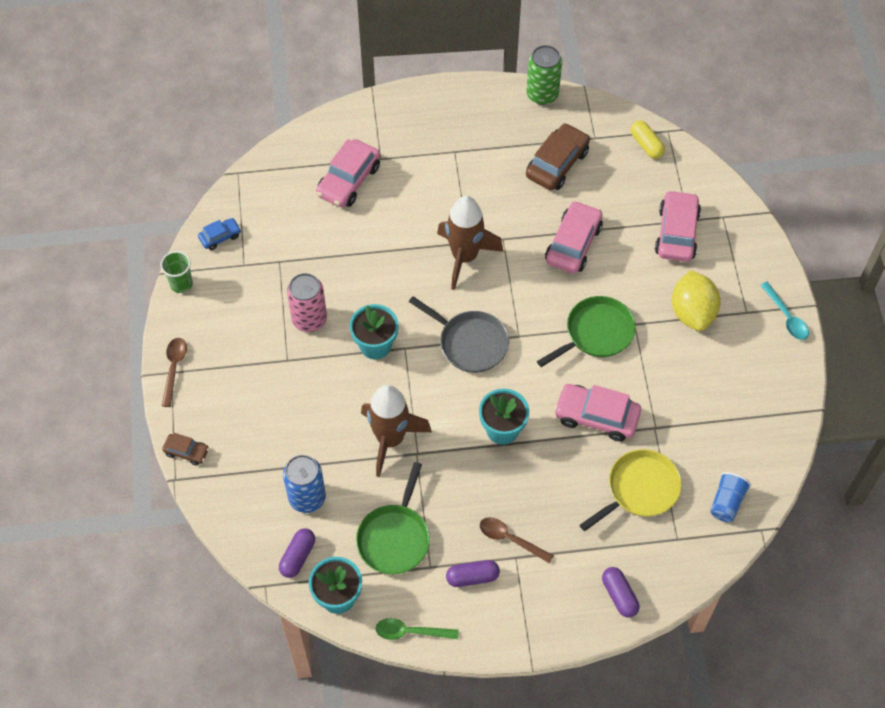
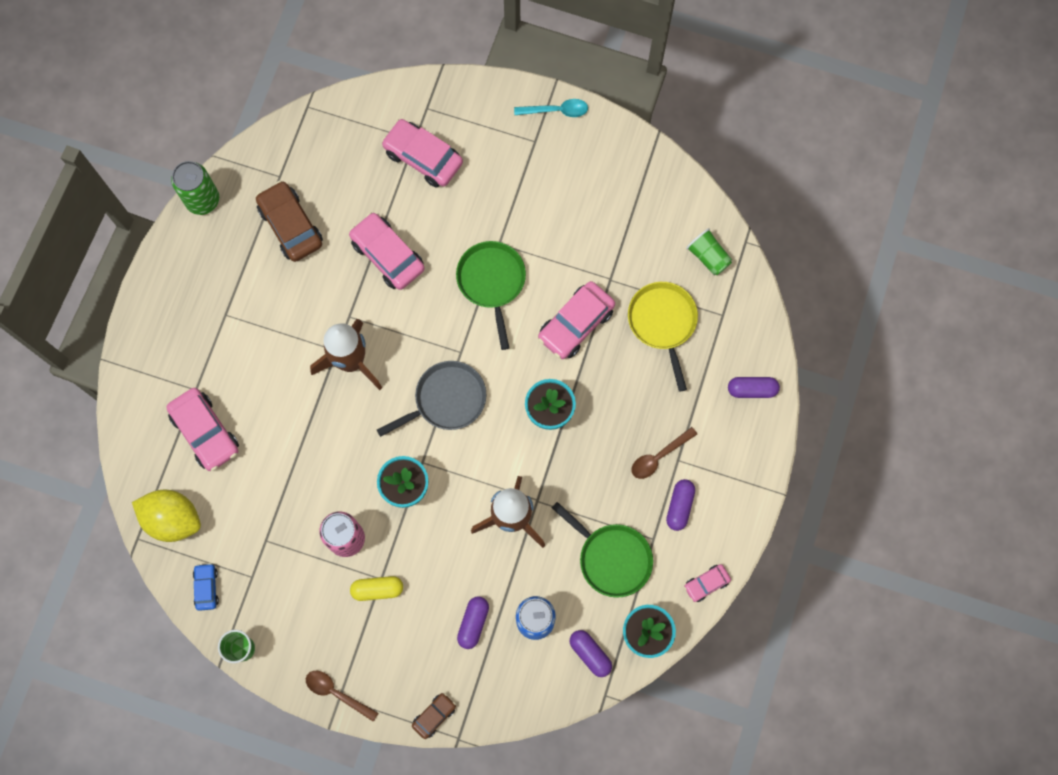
camera: 65 degrees left, 15 degrees up
green spoon [375,618,459,640] -> pink car [684,564,731,602]
yellow capsule [630,121,665,159] -> yellow capsule moved to [350,576,403,601]
yellow lemon [672,270,721,331] -> yellow lemon moved to [132,490,201,542]
blue cup [710,472,751,522] -> green cup [686,228,732,275]
none -> purple capsule [457,596,489,649]

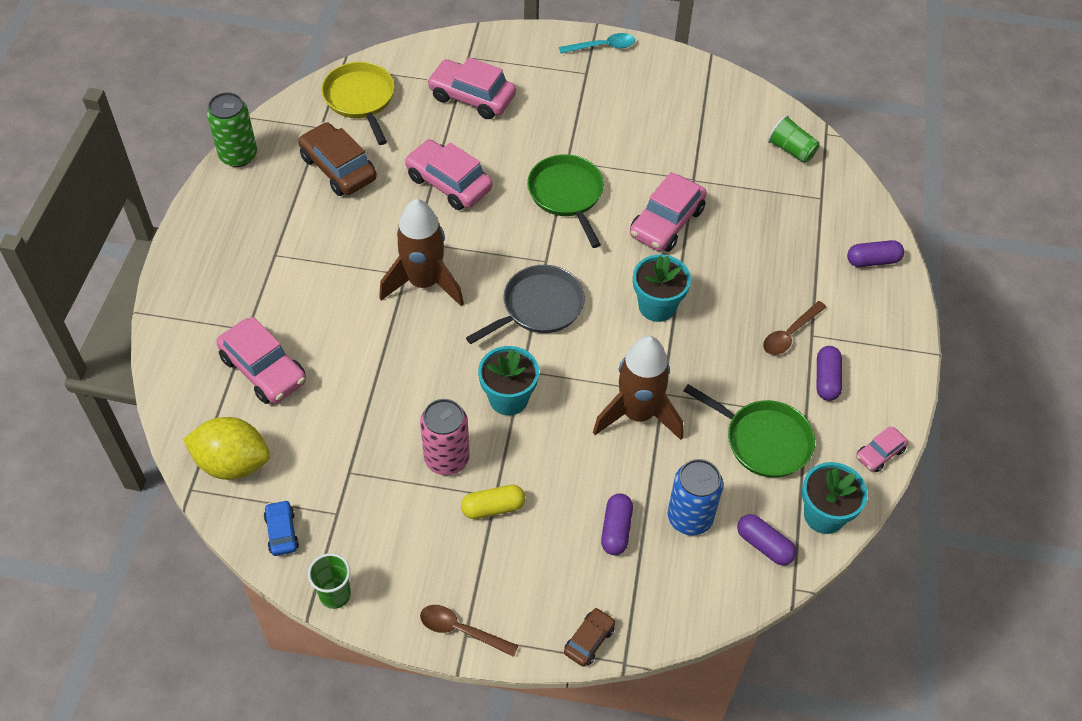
camera: 10 degrees left, 20 degrees down
yellow pan [628,282,698,392] -> yellow pan moved to [322,62,395,145]

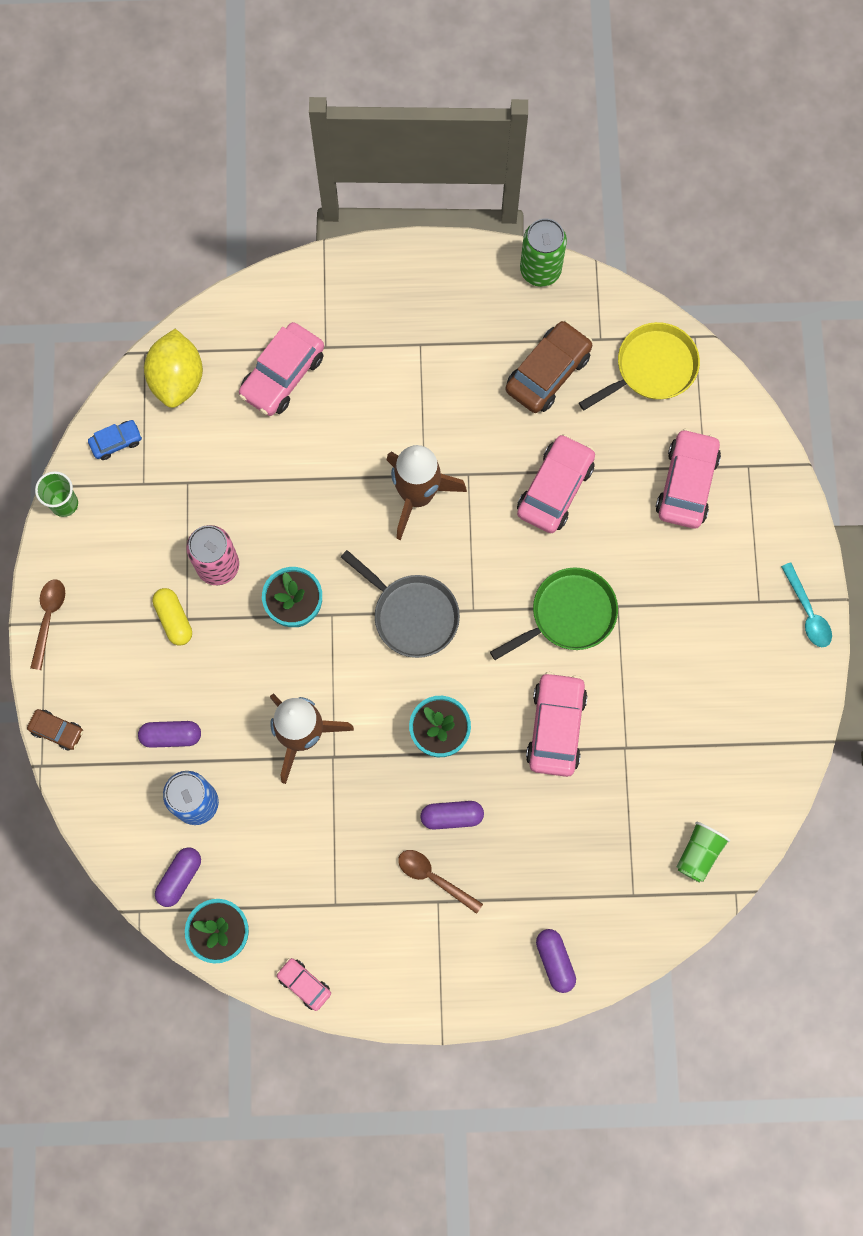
camera: 80 degrees right, 20 degrees up
pink car [630,172,707,252] -> pink car turned 75 degrees clockwise [526,672,587,777]
green pan [684,384,815,478] -> none
purple capsule [817,346,842,401] -> purple capsule moved to [420,801,484,830]

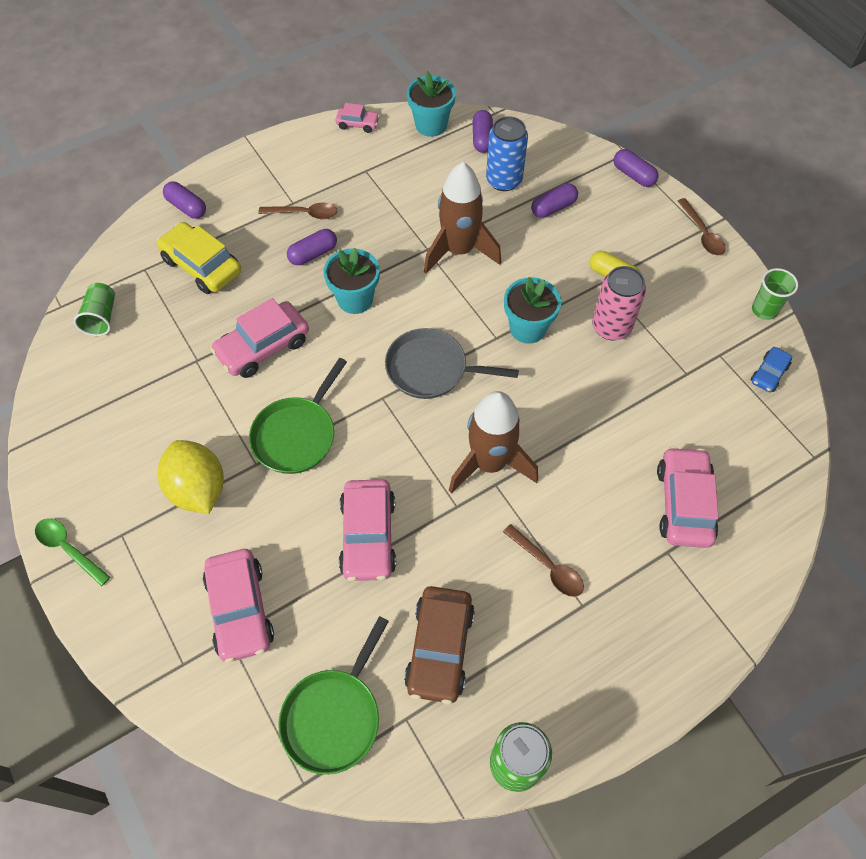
camera: 150 degrees right, 15 degrees down
brown car [27,709,83,751] -> purple capsule [614,149,659,187]
yellow lemon [144,329,203,408] -> yellow lemon moved to [158,440,224,514]
pink car [526,672,587,777] -> pink car turned 75 degrees clockwise [211,298,309,378]
yellow pan [579,322,700,410] -> green pan [278,616,389,775]
turquoise spoon [781,562,832,647] -> green spoon [35,518,110,586]
none -> yellow car [157,222,241,294]
none -> brown spoon [503,524,584,597]

